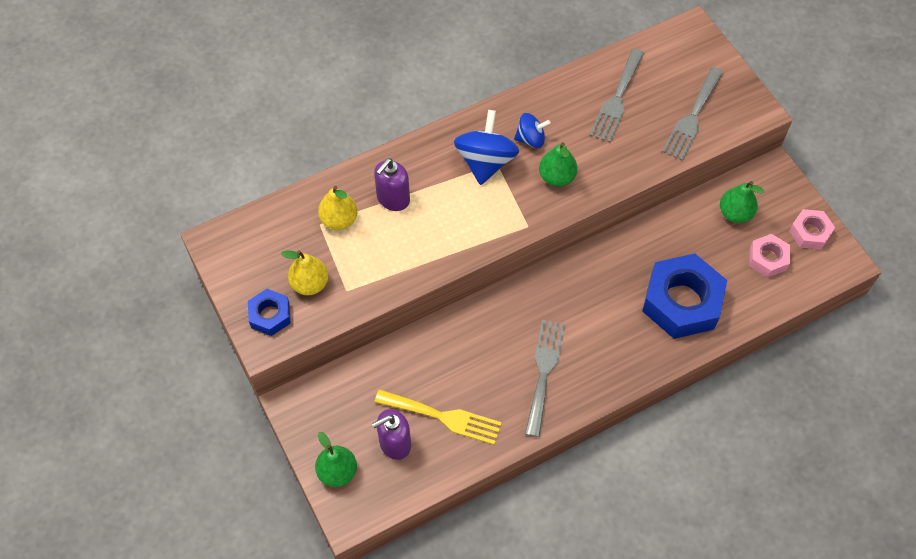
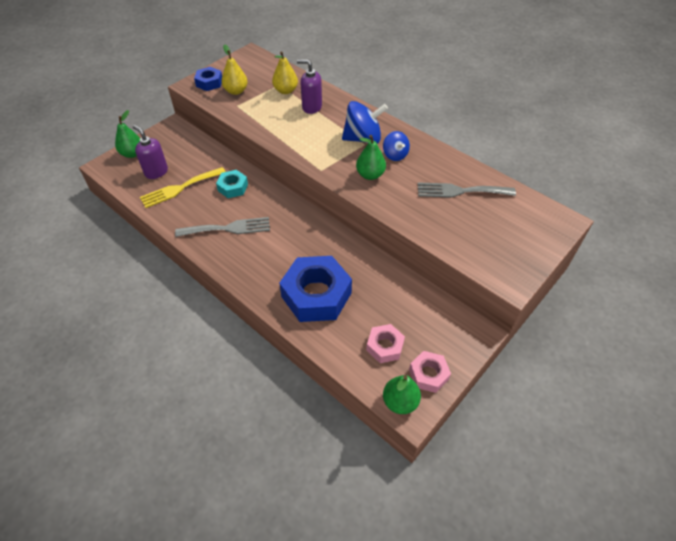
camera: 70 degrees right, 10 degrees down
yellow fork [375,389,502,445] -> yellow fork turned 60 degrees clockwise [140,167,226,208]
grey fork [662,67,723,161] -> none
green pear [720,181,764,223] -> green pear moved to [383,375,421,414]
none -> turquoise nut [216,170,248,198]

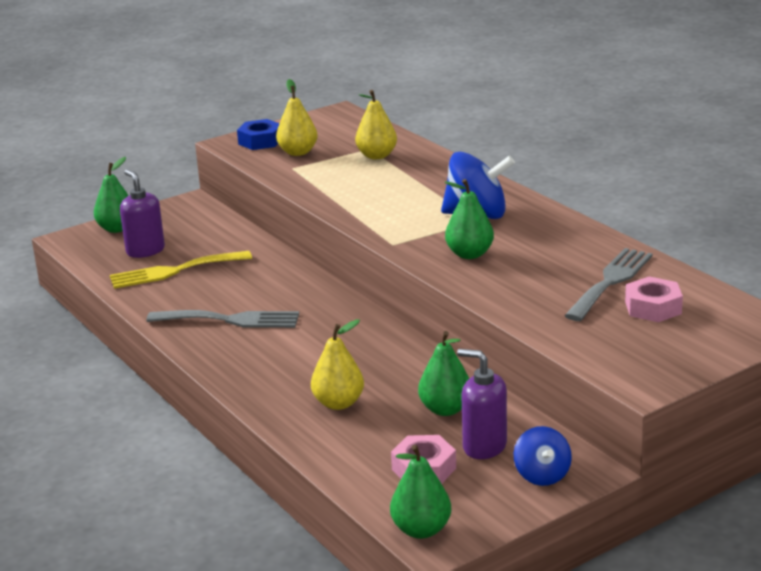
camera: 15 degrees right, 25 degrees down
turquoise nut [216,170,248,198] -> none
blue nut [279,256,352,322] -> yellow pear [311,319,364,410]
purple soap dispenser [297,60,322,114] -> purple soap dispenser moved to [457,349,507,459]
blue spinning top [383,131,410,161] -> blue spinning top moved to [514,426,572,486]
pink nut [409,351,451,393] -> pink nut moved to [625,276,683,322]
grey fork [418,182,516,198] -> grey fork turned 105 degrees clockwise [564,248,653,321]
none -> green pear [418,331,469,416]

